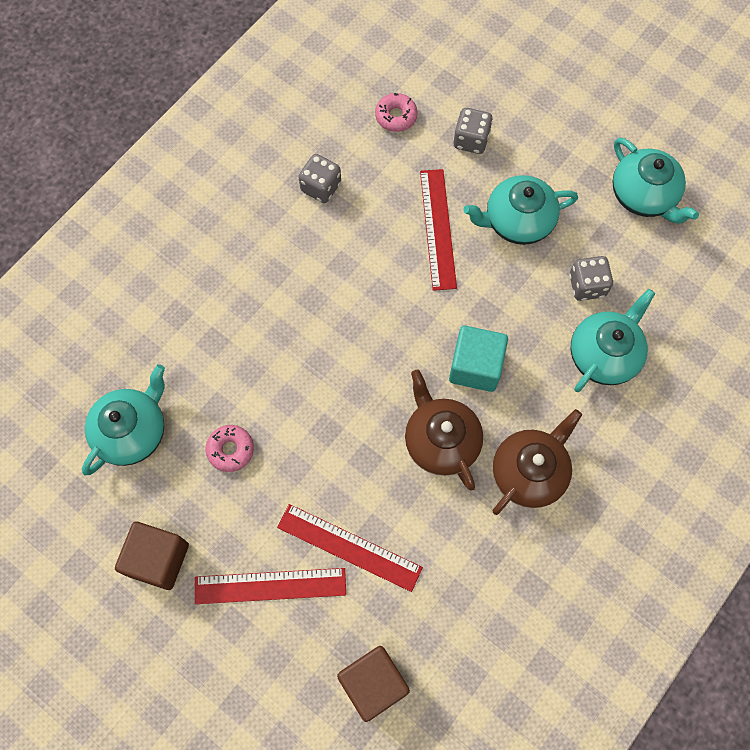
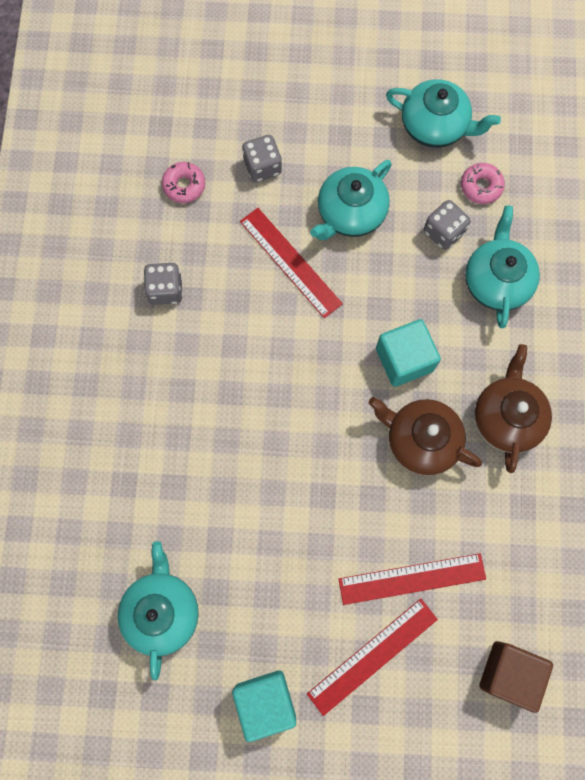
camera: 35 degrees left, 5 degrees up
brown cube [115,522,189,590] -> turquoise cube [232,670,296,742]
pink donut [206,425,254,472] -> pink donut moved to [461,163,505,204]

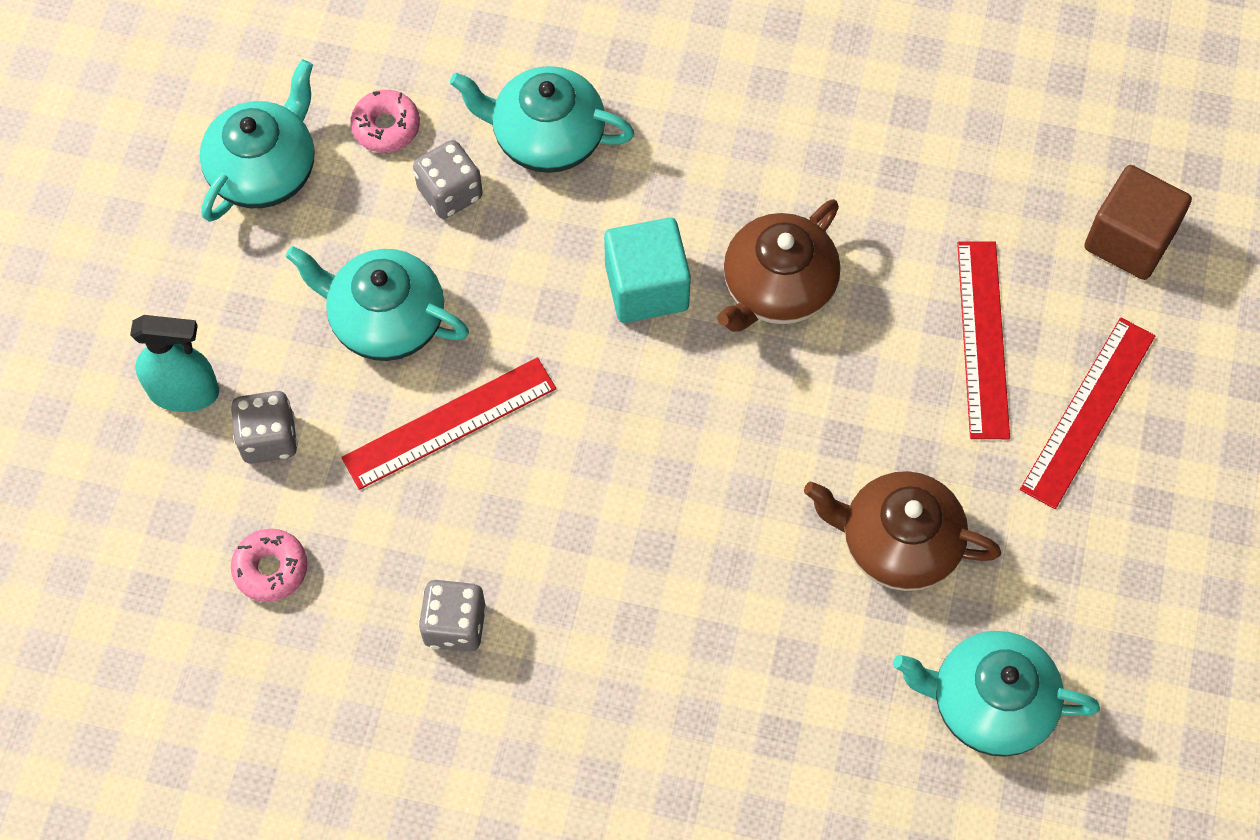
camera: 80 degrees left, 10 degrees down
turquoise cube [232,670,296,742] -> none
red ruler [307,599,438,716] -> red ruler turned 60 degrees clockwise [1020,317,1155,509]
turquoise teapot [310,160,392,240] -> turquoise teapot turned 150 degrees clockwise [285,246,469,361]
brown teapot [474,344,552,473] -> brown teapot moved to [804,471,1001,591]
none -> turquoise spray bottle [130,315,219,412]

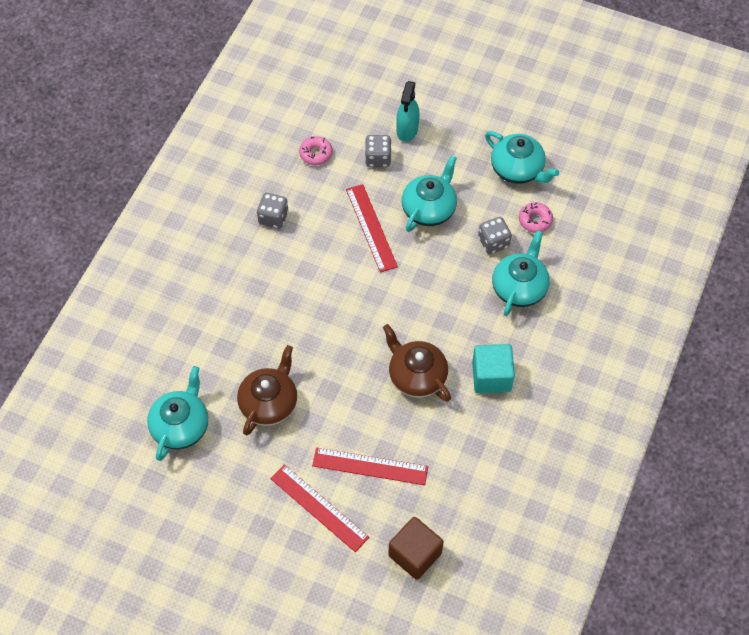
camera: 100 degrees right, 5 degrees down
turquoise cube [604,218,691,323] -> turquoise cube moved to [472,344,515,393]

